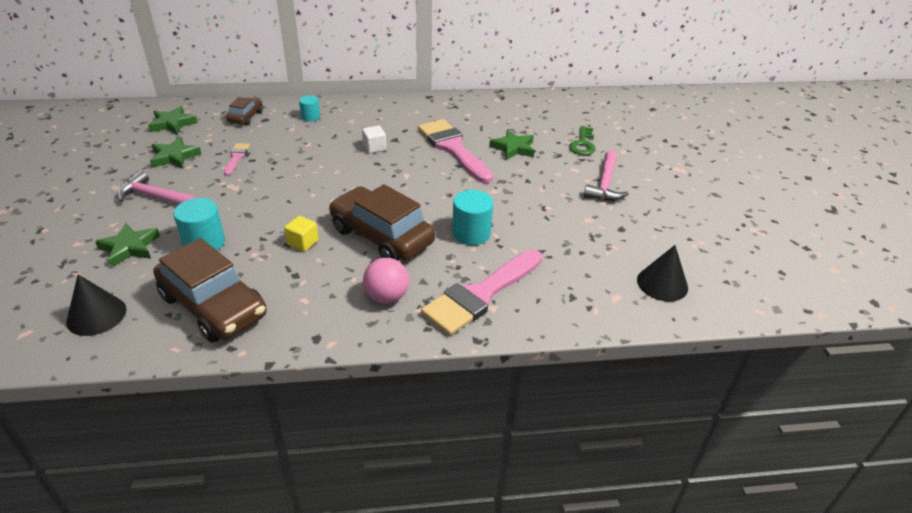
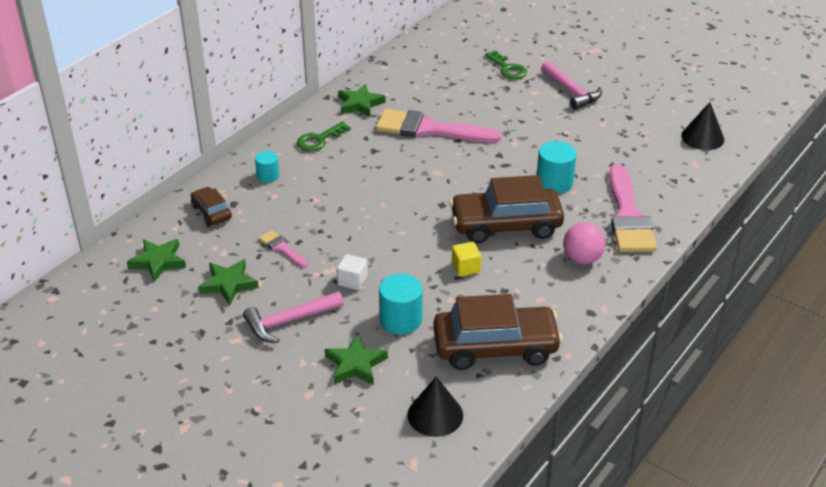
camera: 45 degrees left, 0 degrees up
white cube [362,126,386,153] -> white cube moved to [337,254,368,290]
green star [489,130,535,160] -> green star moved to [339,84,386,117]
none -> green key [297,122,351,151]

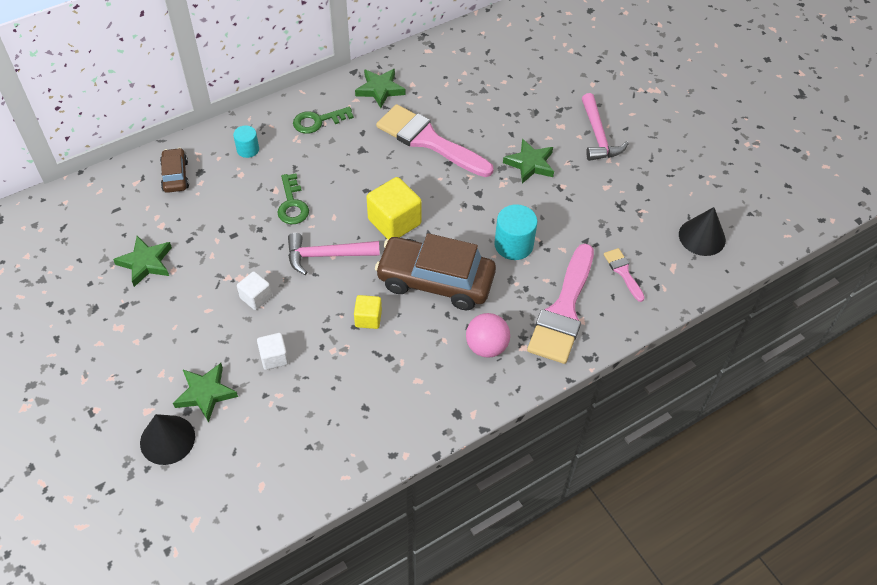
camera: 20 degrees right, 15 degrees up
green star [127,239,186,282] -> green star moved to [503,139,554,183]
pink hammer [243,291,344,343] -> pink hammer moved to [288,233,380,275]
pink brush [259,230,308,267] -> pink brush moved to [604,248,645,302]
turquoise cylinder [379,274,423,334] -> white cube [257,333,289,370]
black cone [407,377,463,437] -> black cone moved to [140,414,195,465]
brown car [433,294,563,370] -> none
green key [485,50,527,79] -> green key moved to [277,174,309,224]
none -> yellow cube [367,177,422,240]

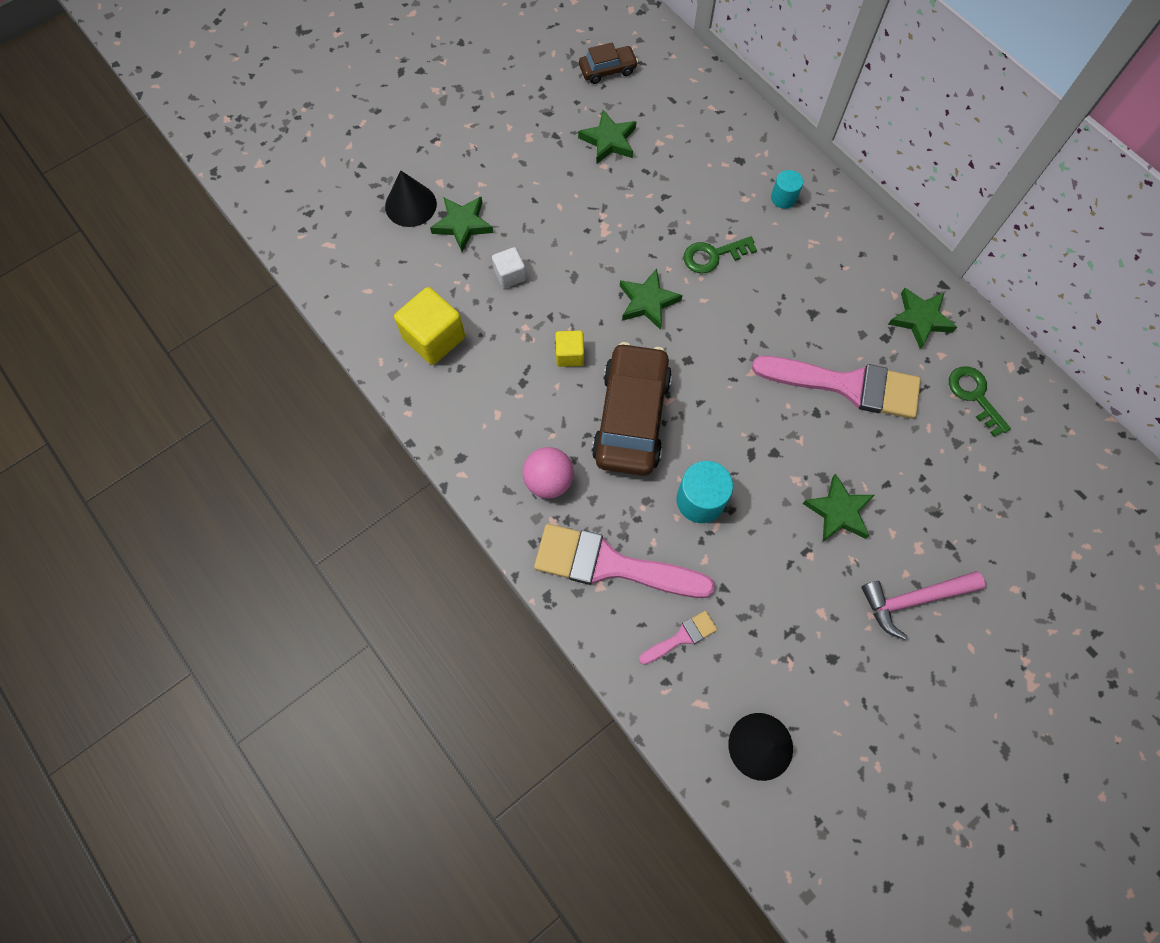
camera: 85 degrees right, 15 degrees up
brown car [160,148,189,193] -> brown car moved to [579,42,638,84]
white cube [237,271,272,310] -> none
pink hammer [288,233,380,275] -> green star [620,269,683,330]
green key [293,107,354,134] -> green key moved to [949,366,1011,437]
yellow cube [367,177,422,240] -> yellow cube moved to [394,287,465,365]
pink brush [376,104,493,177] -> pink brush turned 75 degrees clockwise [752,356,921,419]

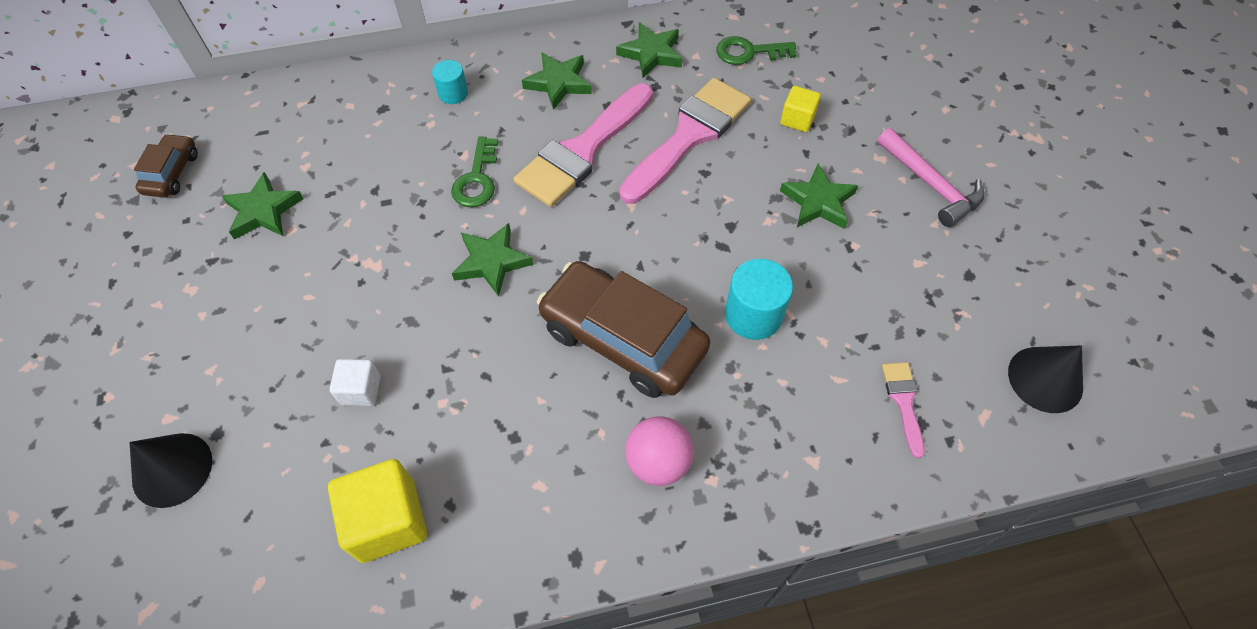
camera: 65 degrees left, 10 degrees down
green star [430,197,494,252] -> green star moved to [522,52,592,110]
pink brush [534,524,715,598] -> pink brush moved to [514,84,653,207]
yellow cube [555,331,584,367] -> yellow cube moved to [780,86,821,132]
pink hammer [861,571,985,640] -> pink hammer turned 45 degrees counterclockwise [877,128,985,227]

